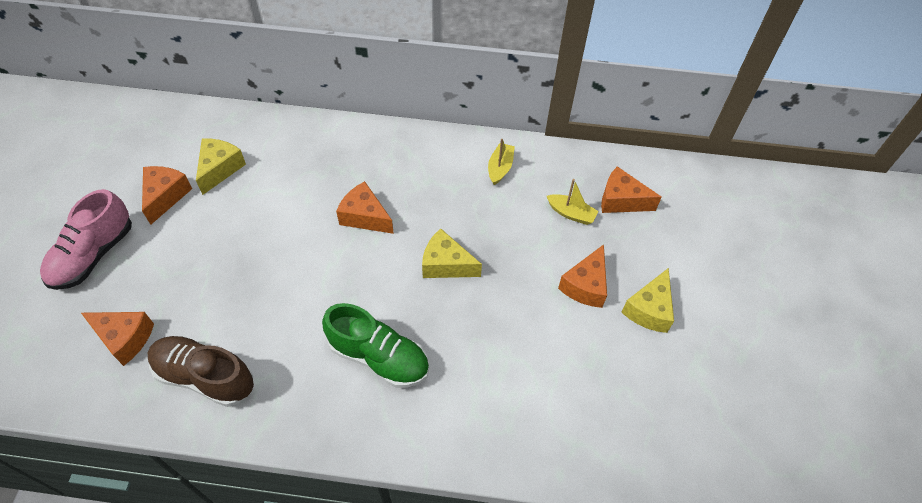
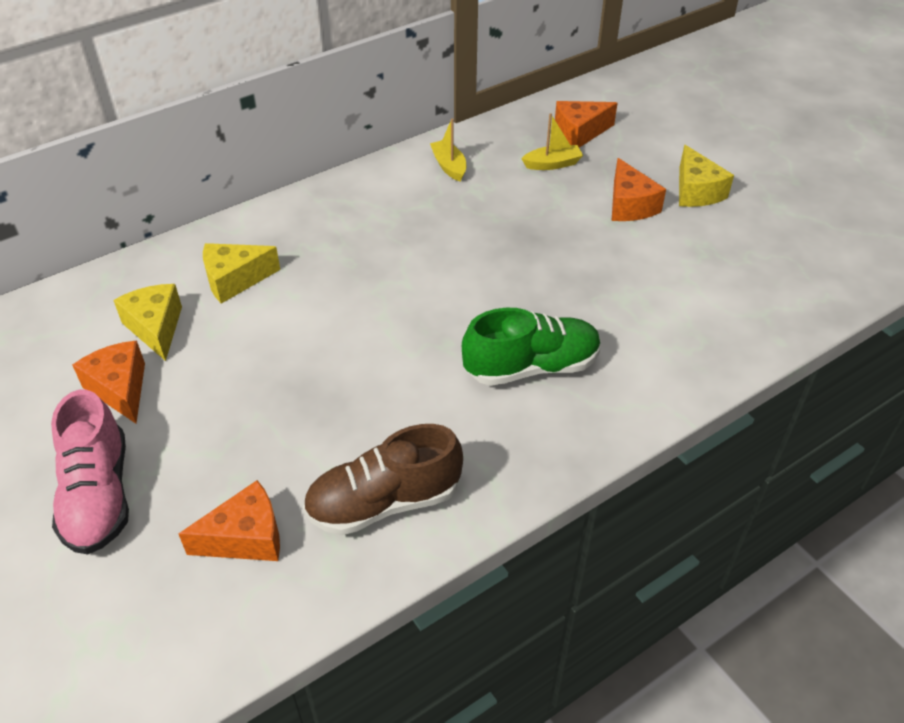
camera: 40 degrees left, 10 degrees down
orange cheese [336,181,394,234] -> none
yellow cheese [422,228,482,278] -> yellow cheese moved to [203,243,280,304]

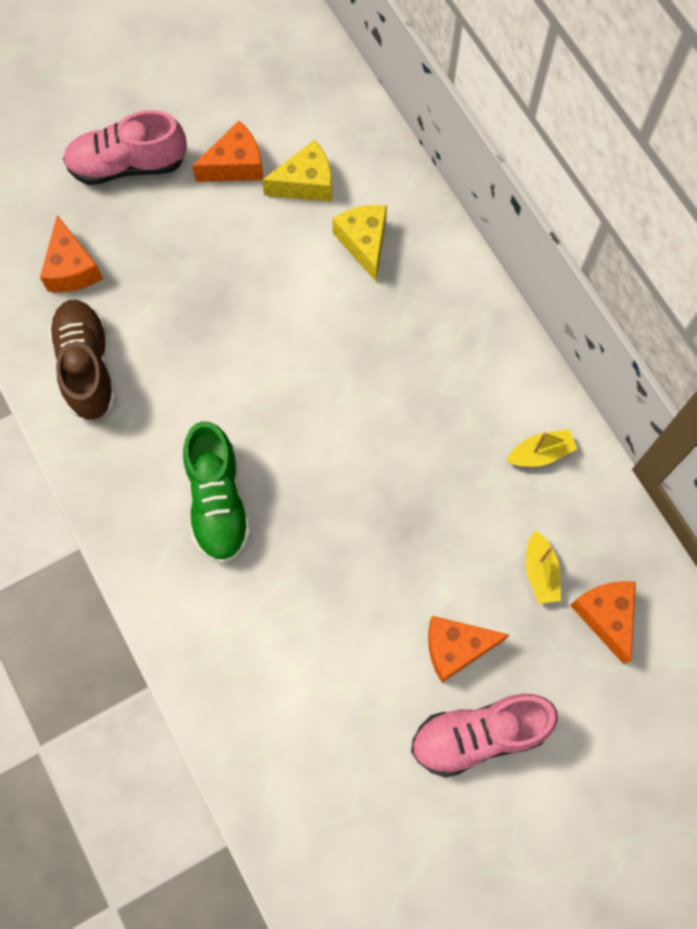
camera: 95 degrees right, 25 degrees up
yellow cheese [679,145,734,207] -> pink shoe [411,693,558,778]

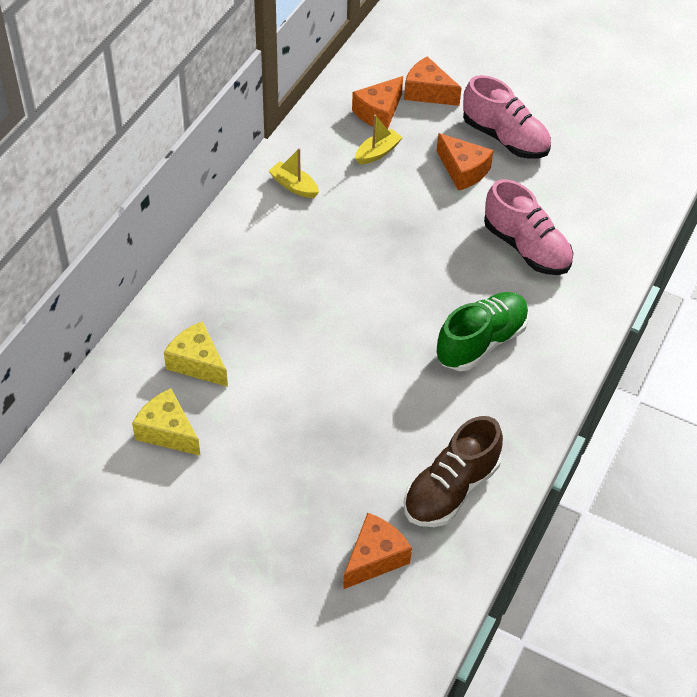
camera: 125 degrees left, 20 degrees down
pink shoe [63,110,187,185] -> pink shoe moved to [484,179,573,275]
orange cheese [192,121,263,182] -> orange cheese moved to [404,56,462,106]
yellow cheese [332,205,387,281] -> yellow cheese turned 90 degrees clockwise [164,321,228,387]

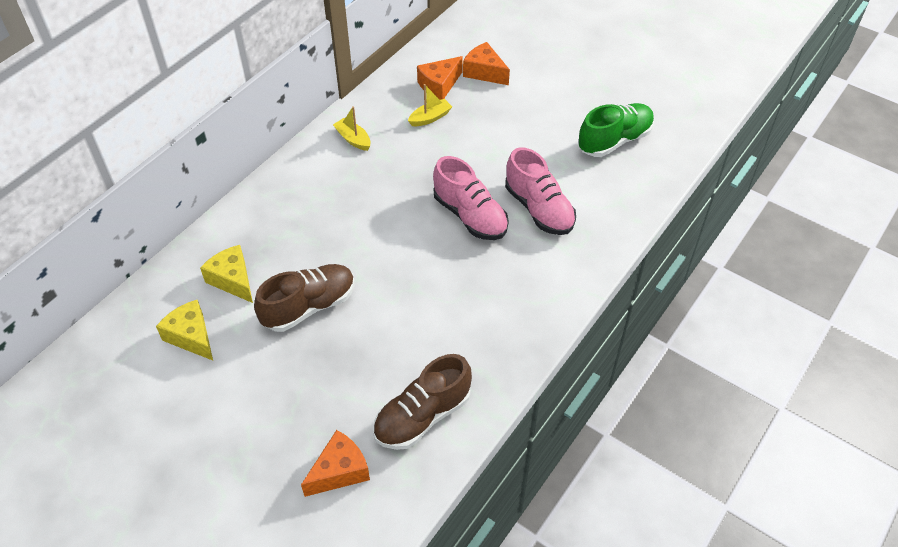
camera: 10 degrees right, 0 degrees up
green shoe [436,292,529,371] -> green shoe moved to [578,103,654,157]
orange cheese [437,133,494,191] -> none
pink shoe [463,75,551,159] -> pink shoe moved to [433,156,509,240]
none -> brown shoe [254,264,355,332]

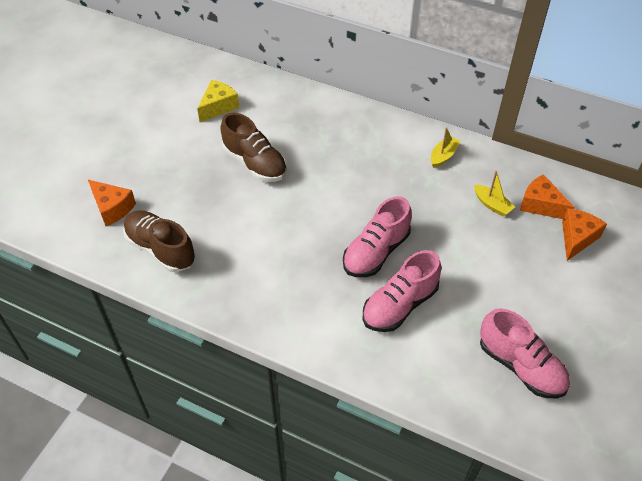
camera: 80 degrees right, 0 degrees up
yellow cheese [200,245,253,303] -> none
green shoe [578,103,654,157] -> pink shoe [480,308,570,398]

